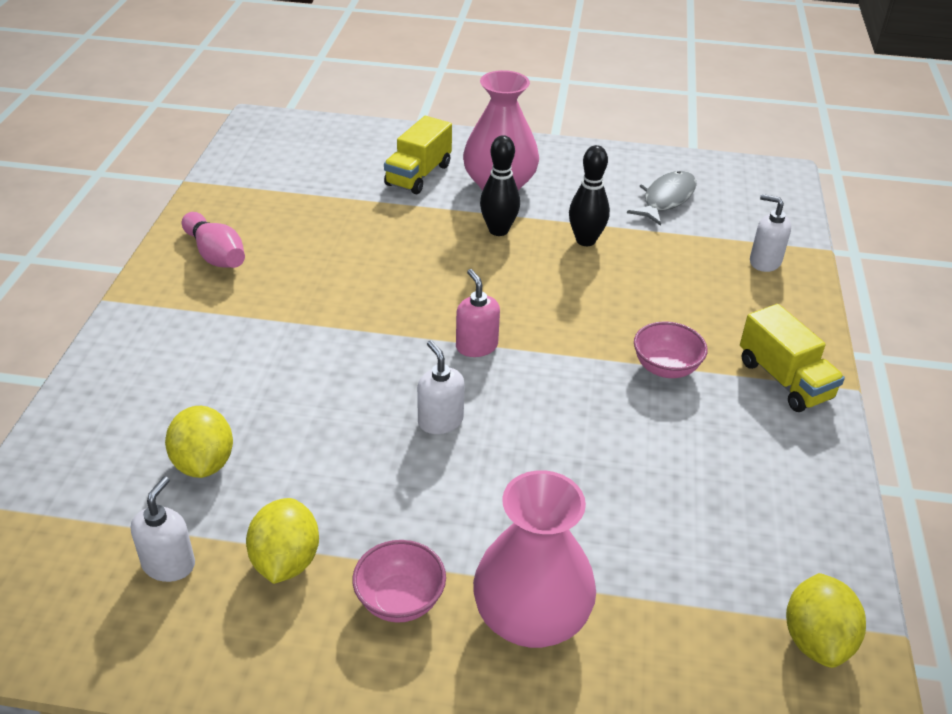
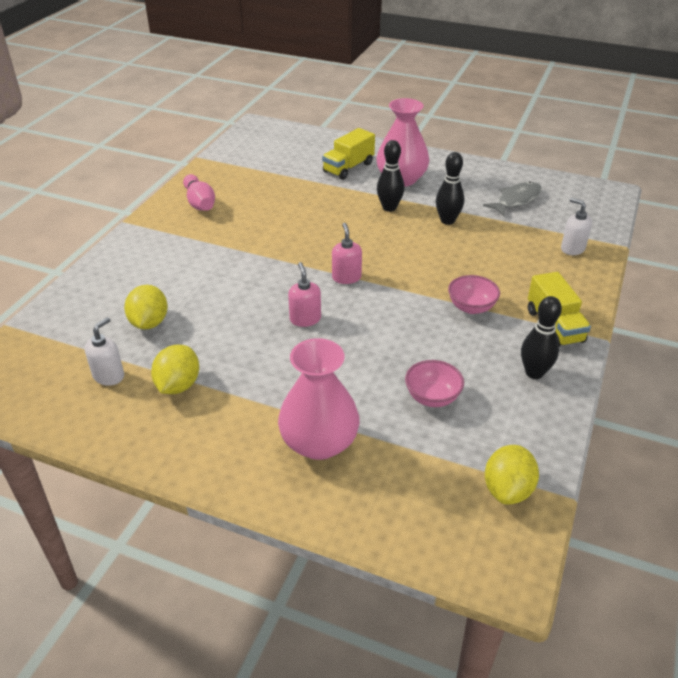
camera: 15 degrees right, 0 degrees up
pink bowl [353,540,446,623] -> pink bowl moved to [405,360,464,407]
white soap dispenser [417,340,465,434] -> pink soap dispenser [288,262,321,327]
none -> black bowling pin [521,296,562,379]

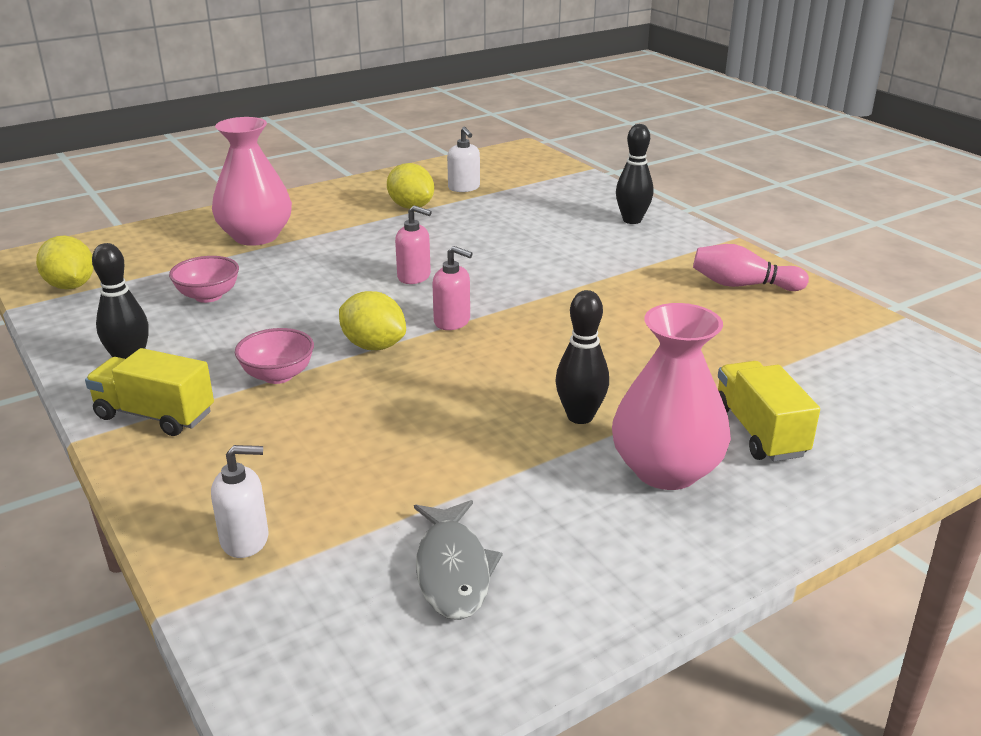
camera: 125 degrees right, 10 degrees down
yellow lemon [124,285,168,330] -> yellow lemon moved to [339,291,406,350]
black bowling pin [436,152,464,225] -> black bowling pin moved to [616,124,653,224]

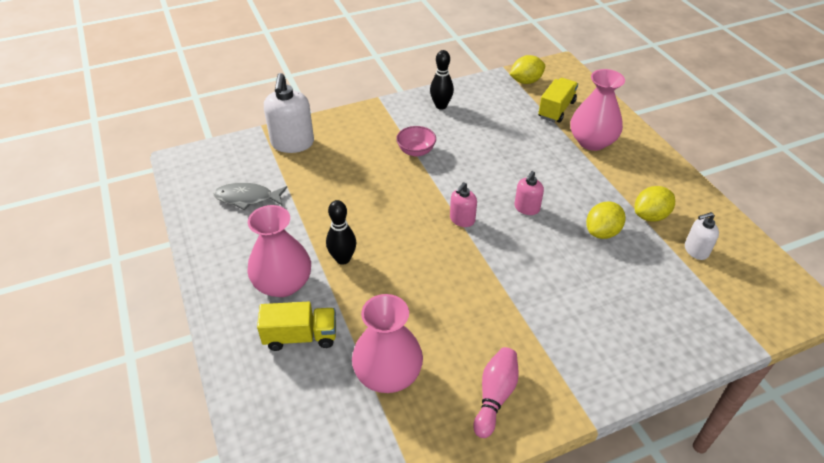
camera: 100 degrees right, 15 degrees up
yellow truck [85,348,214,436] -> yellow truck moved to [538,78,578,123]
pink bowl [169,256,239,303] -> none
white soap dispenser [211,445,269,558] -> white soap dispenser [264,73,314,153], size x1.82
yellow lemon [339,291,406,350] -> yellow lemon moved to [586,201,626,239]
black bowling pin [616,124,653,224] -> none
none -> pink vase [352,294,423,393]

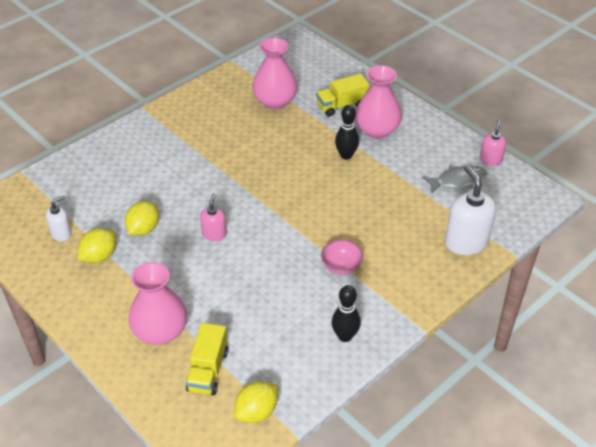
camera: 160 degrees right, 0 degrees up
pink soap dispenser [450,182,477,227] -> pink soap dispenser moved to [480,120,506,165]
pink bowling pin [473,347,519,438] -> none

